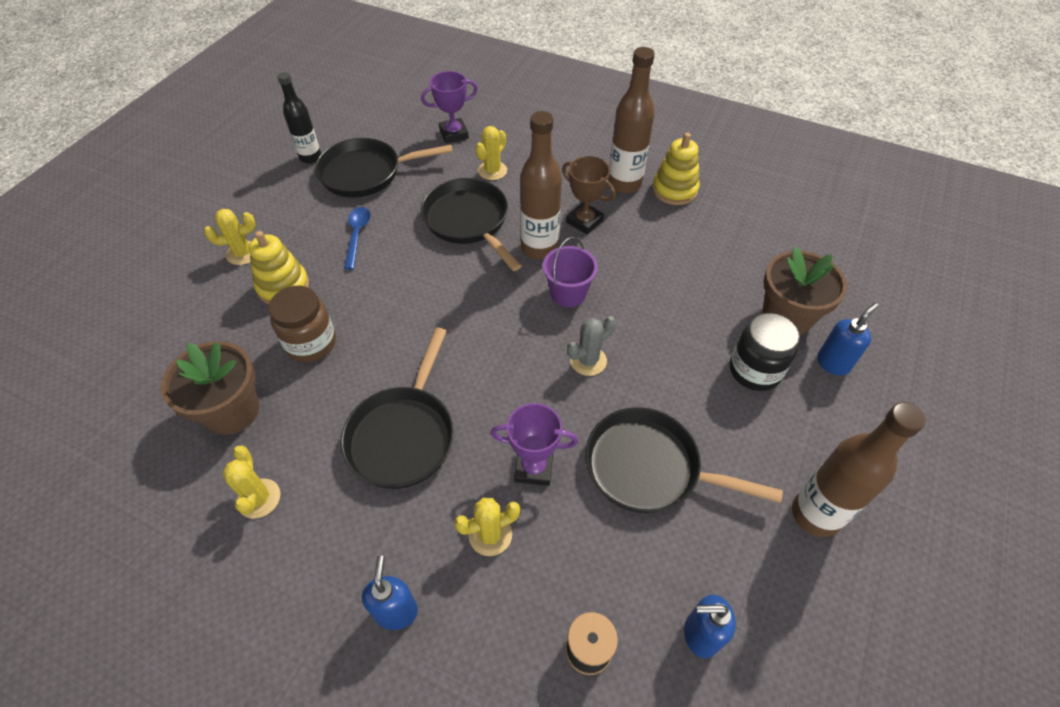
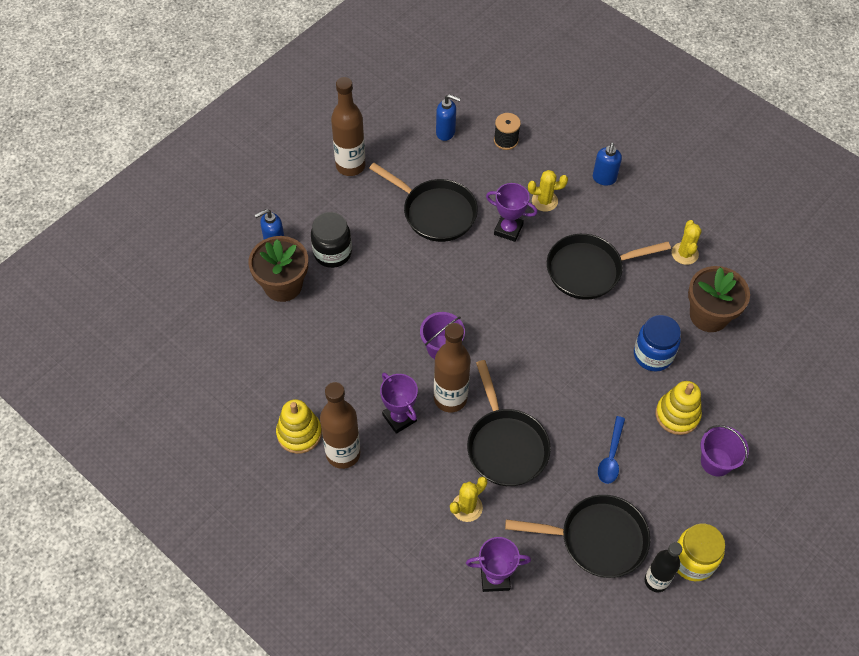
camera: 165 degrees left, 5 degrees up
yellow cactus [204,209,256,265] -> purple bucket [701,425,749,477]
brown jar [268,286,336,362] -> blue jar [634,315,681,372]
black pan [341,328,454,489] -> black pan turned 135 degrees counterclockwise [547,234,671,300]
brown trophy [562,156,616,235] -> purple trophy [380,373,418,434]
grey cactus [567,316,616,376] -> none
none -> yellow jar [677,524,725,581]

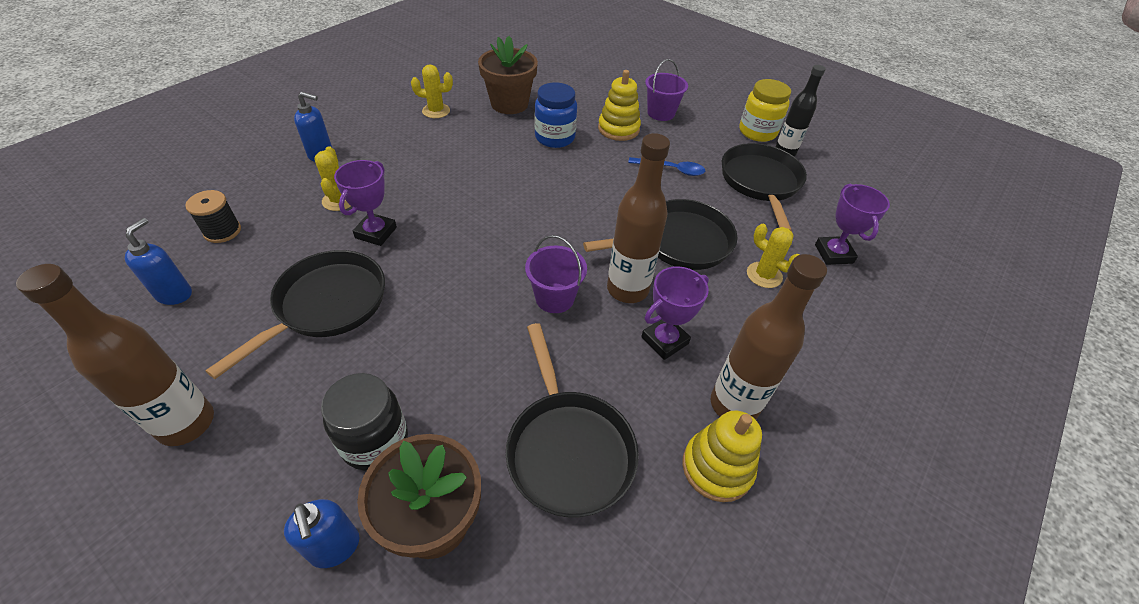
camera: 95 degrees left, 10 degrees down
black pan [547,234,671,300] -> black pan moved to [506,323,639,518]

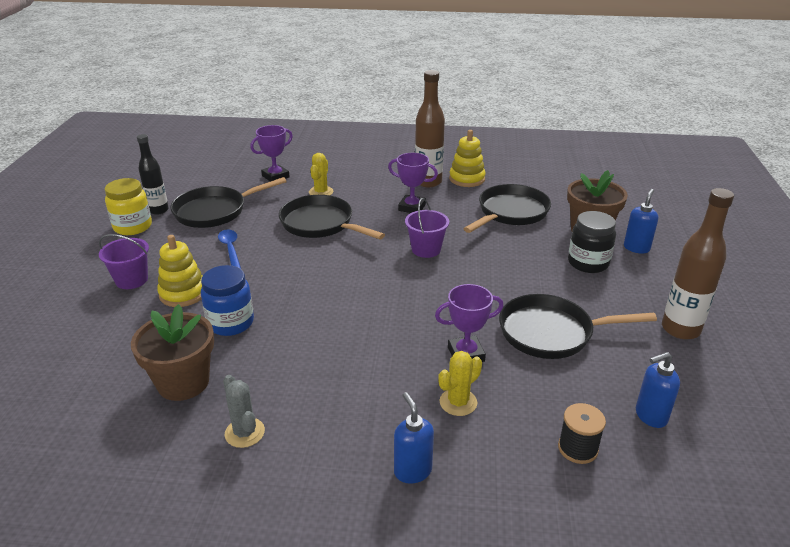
camera: 120 degrees left, 15 degrees down
yellow cactus [411,64,453,118] -> grey cactus [223,375,265,448]
brown bottle [607,133,670,303] -> none

